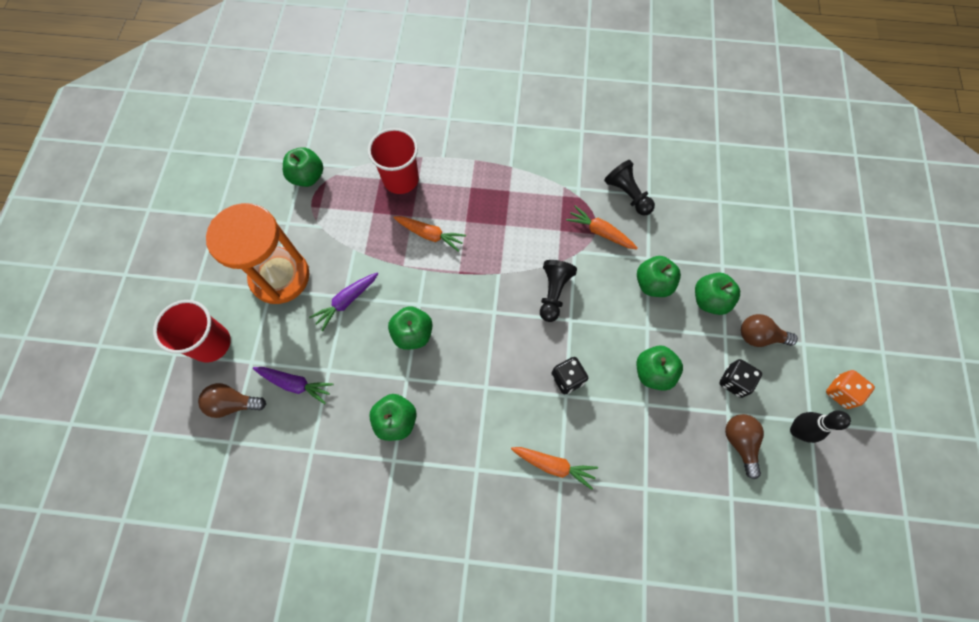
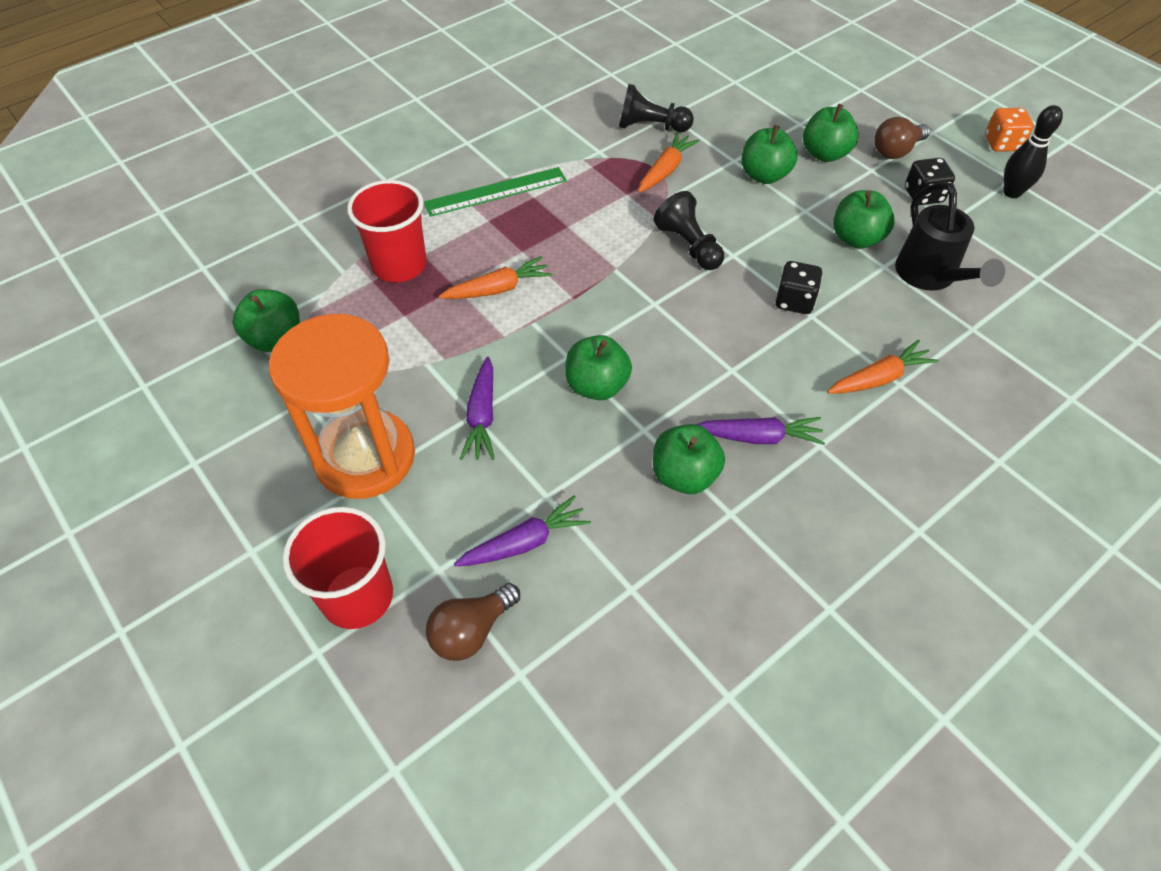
camera: 45 degrees left, 15 degrees down
orange carrot [566,206,638,250] -> orange carrot turned 135 degrees clockwise [638,132,700,192]
brown light bulb [725,414,764,479] -> none
none -> green ruler [424,167,567,217]
none -> purple carrot [696,417,825,445]
none -> black watering can [895,182,1005,291]

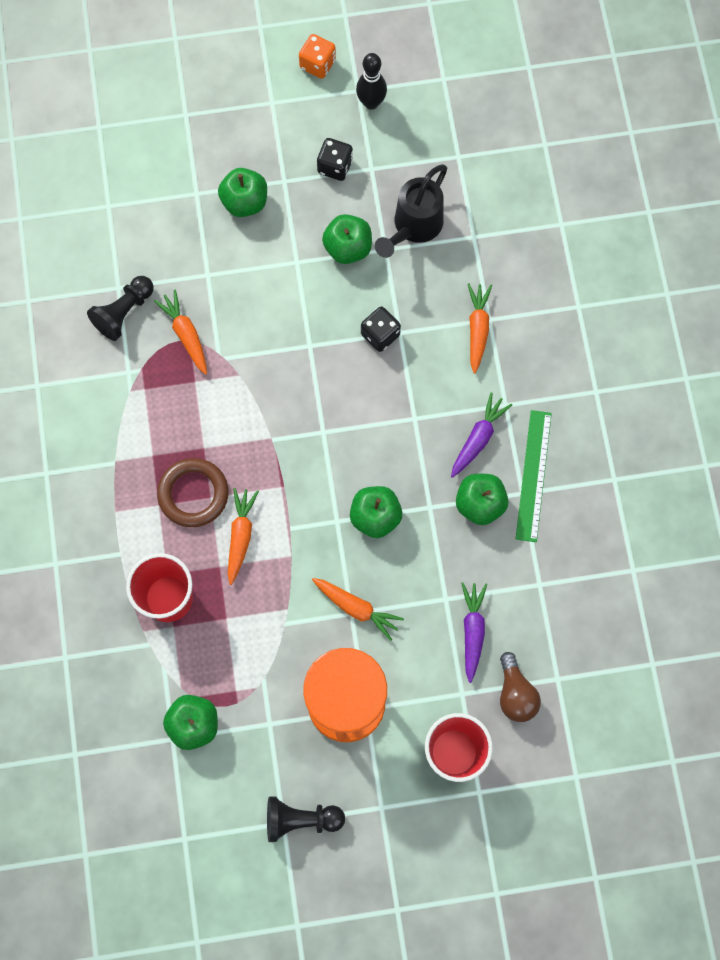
camera: 60 degrees left, 20 degrees up
green ruler [424,167,567,217] -> green ruler moved to [516,410,552,542]
purple carrot [460,356,495,460] -> orange carrot [312,578,404,641]
black pawn [654,191,724,270] -> black pawn moved to [267,797,345,842]
green apple [742,125,797,184] -> none
brown light bulb [874,117,930,159] -> none
black watering can [895,182,1005,291] -> black watering can turned 105 degrees clockwise [375,164,447,258]
none -> brown ring [157,458,229,527]

